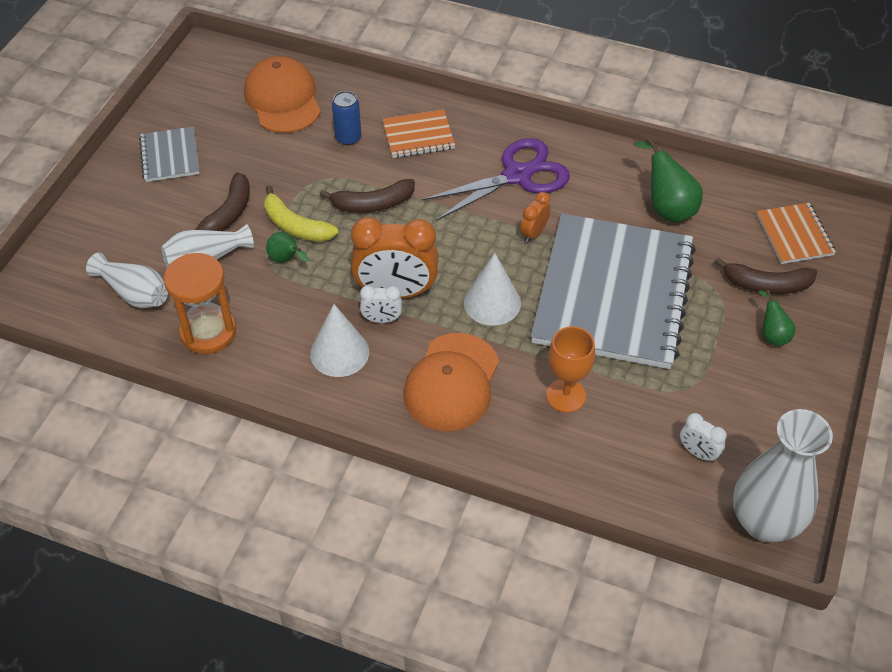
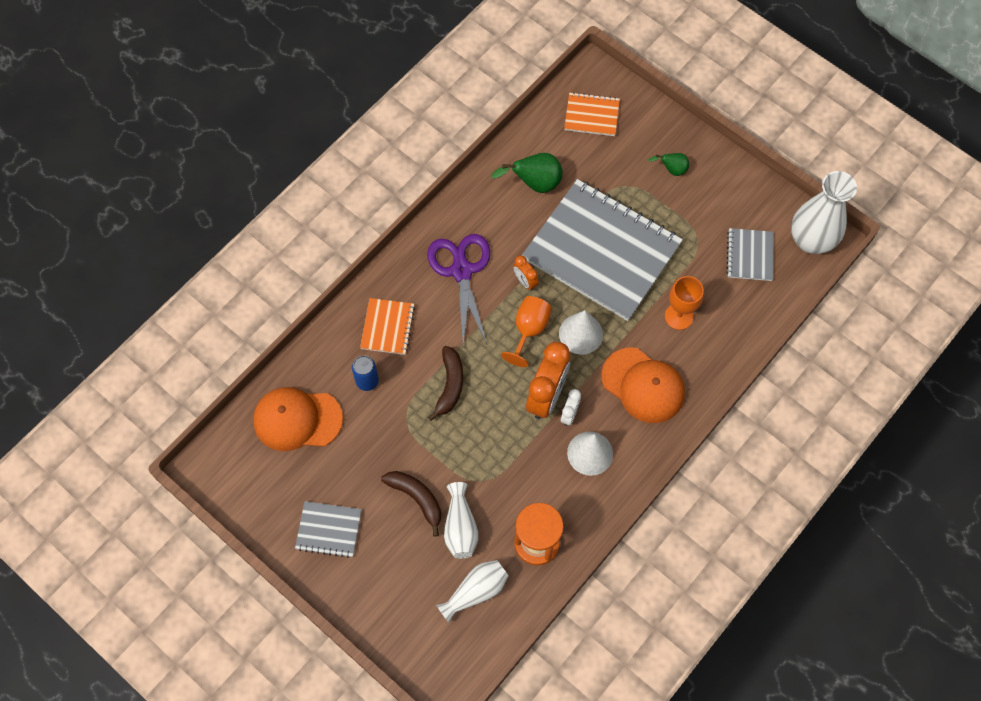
camera: 70 degrees left, 15 degrees up
yellow banana [264,185,338,242] -> none
green pear [266,232,308,263] -> none
white clock [680,413,727,463] -> grey notebook [726,228,774,281]
brown banana [715,257,817,294] -> none
none -> orange goblet [501,296,552,367]

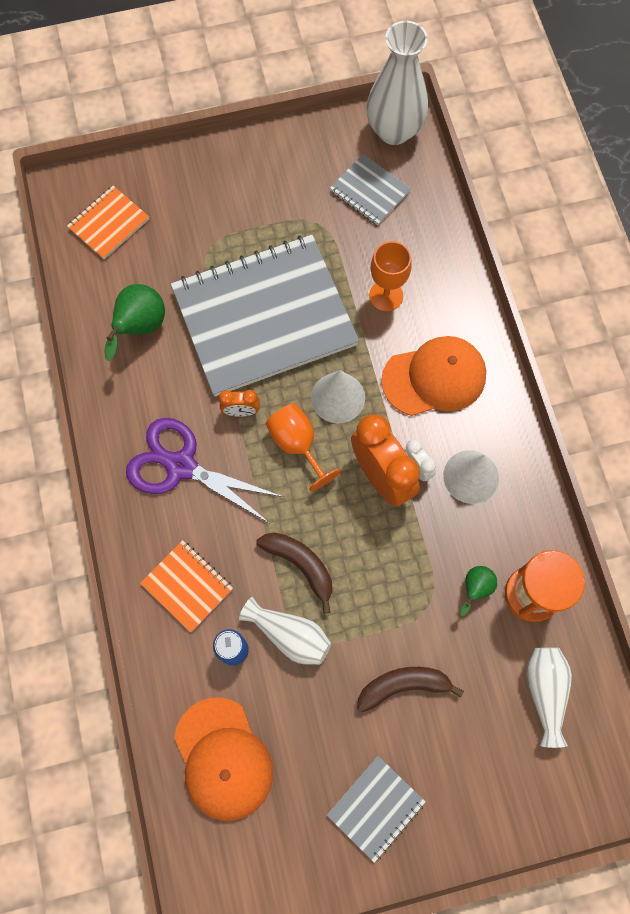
camera: 55 degrees left, 5 degrees up
orange cap [253,387,343,451] -> orange cap turned 60 degrees counterclockwise [174,698,273,821]
white vase [444,482,479,559] -> white vase moved to [239,597,331,665]
green pear [648,153,689,176] -> green pear moved to [460,566,497,616]

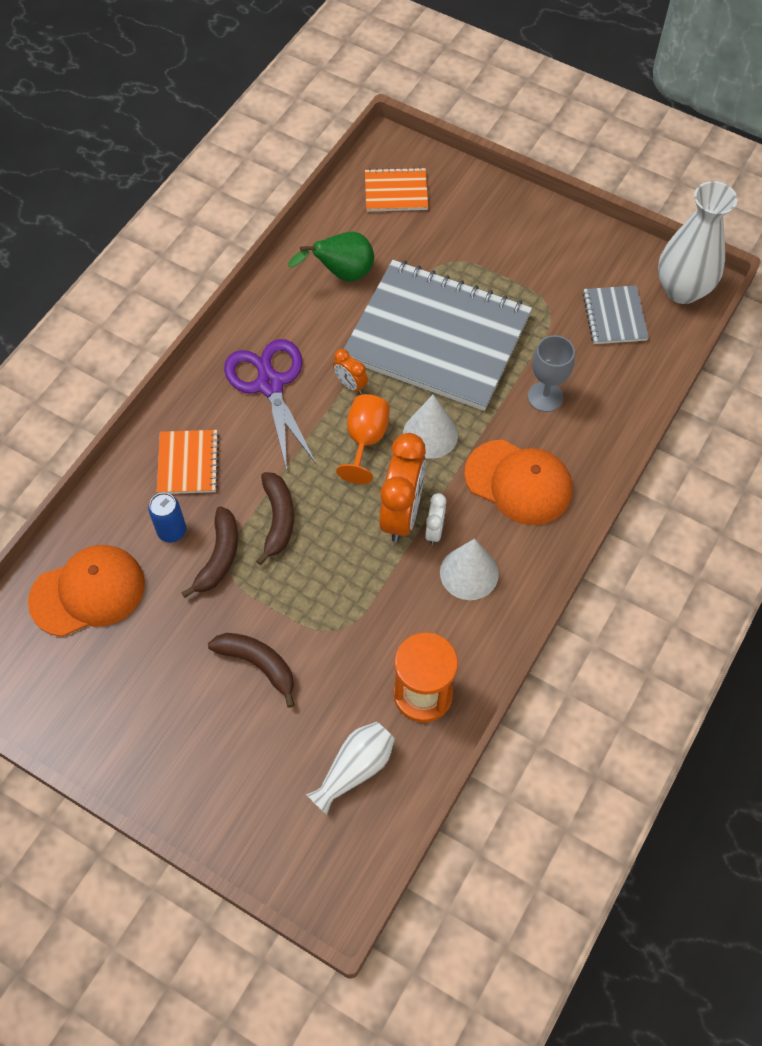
camera: 45 degrees right, 10 degrees down
orange cap [174,698,273,821] -> orange cap turned 135 degrees counterclockwise [28,545,145,637]
white vase [239,597,331,665] -> brown banana [181,506,238,598]
grey notebook [327,756,426,863] -> none
orange goblet [369,241,412,312] -> grey goblet [528,335,575,412]
green pear [460,566,497,616] -> none

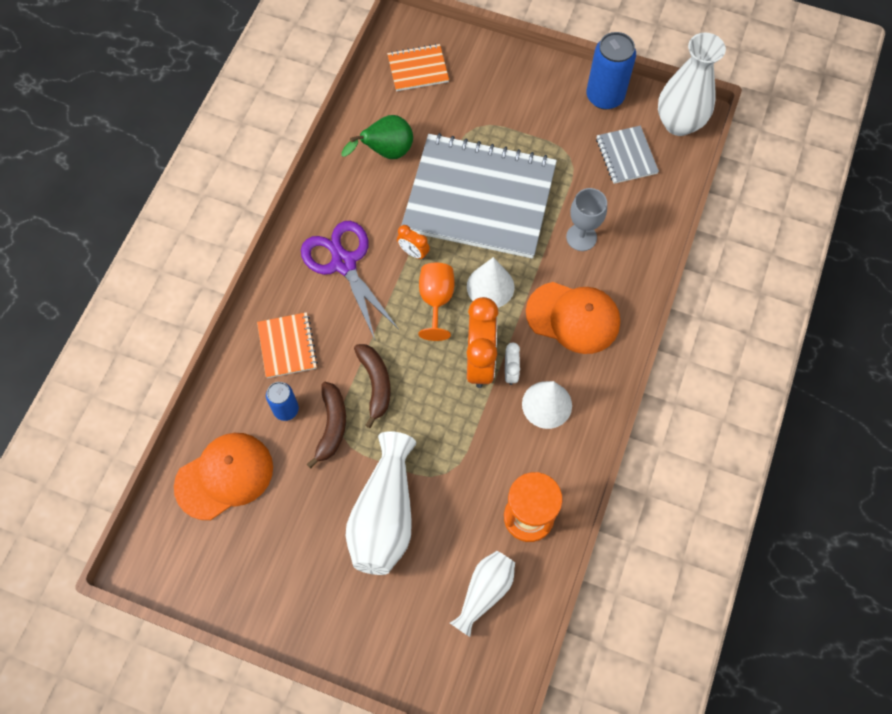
camera: 10 degrees left, 5 degrees up
brown banana [208,633,295,708] -> white vase [346,431,416,575]
none -> blue can [586,32,636,110]

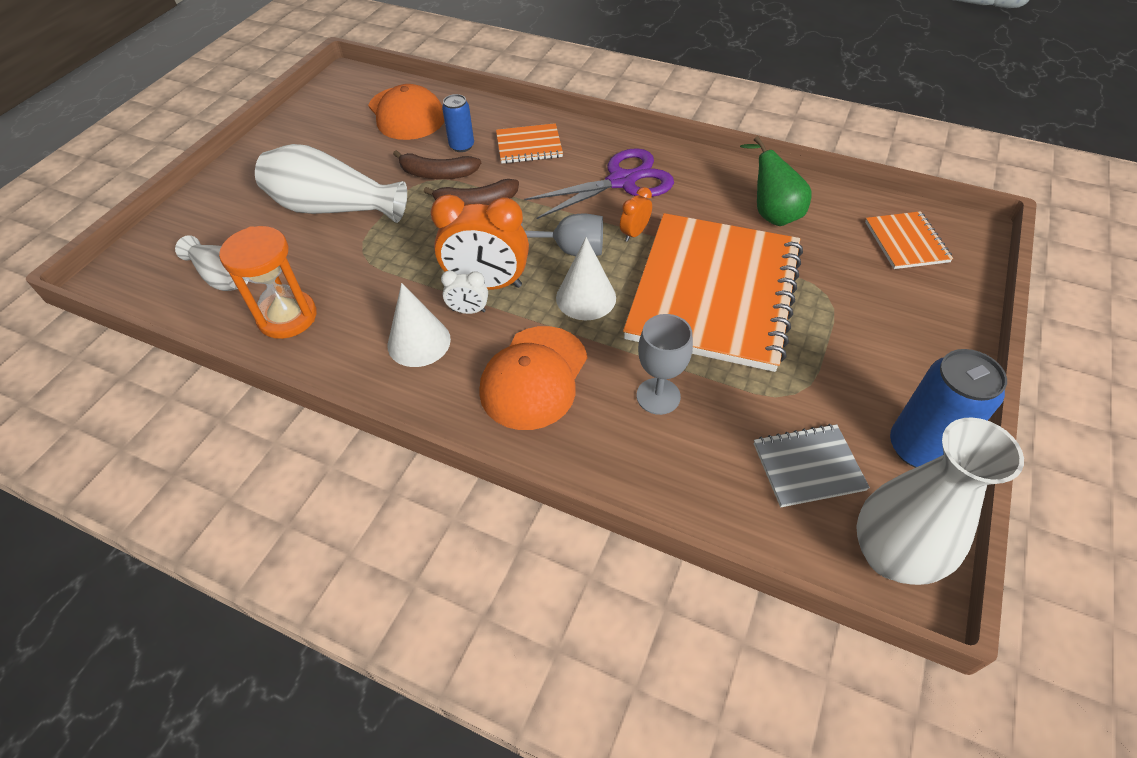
camera: 95 degrees right, 15 degrees down
grey notebook [401,133,557,258] -> orange notebook [623,213,803,372]
orange goblet [419,263,454,341] -> grey goblet [521,213,603,256]

